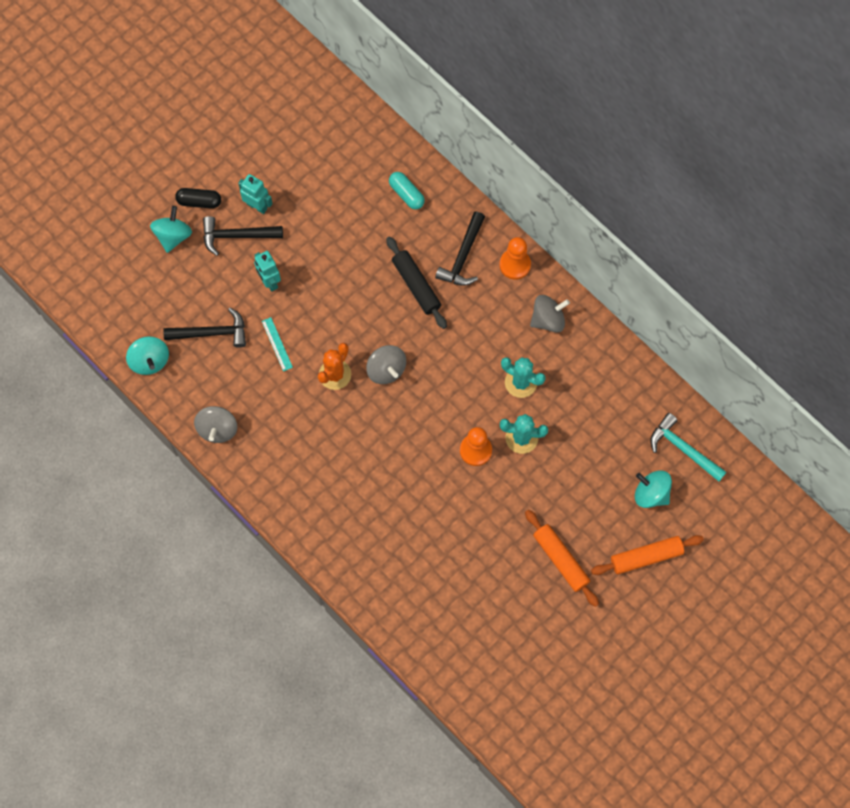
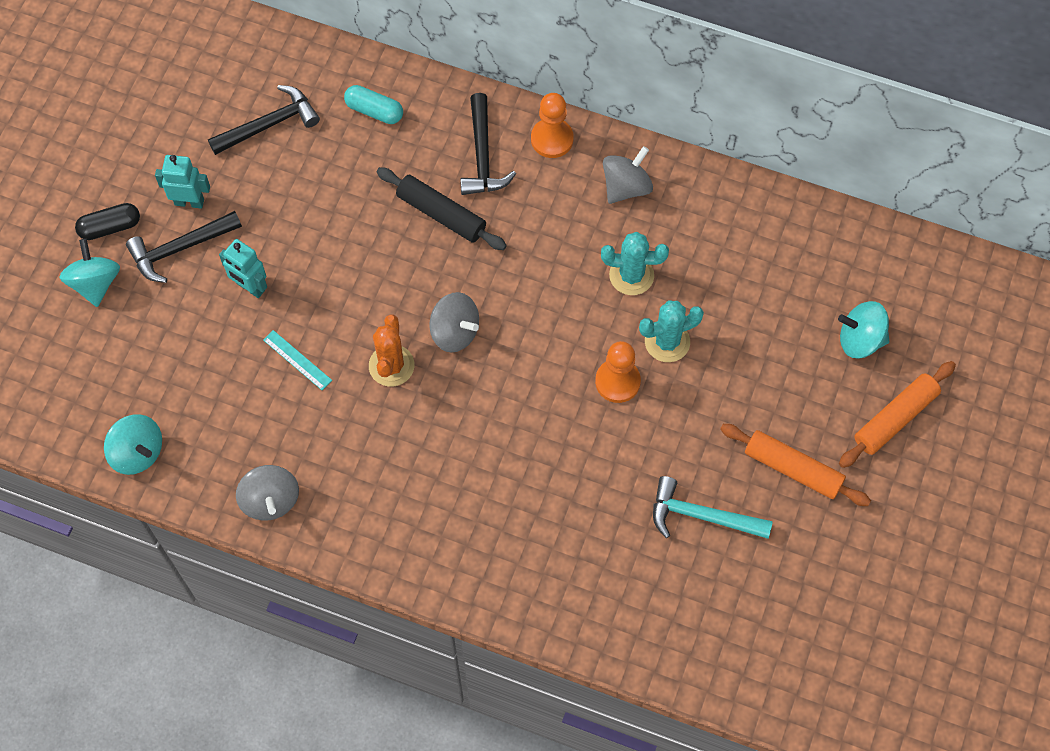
camera: 25 degrees left, 5 degrees down
black hammer [163,308,246,348] -> black hammer moved to [208,85,320,155]
turquoise hammer [650,413,727,482] -> turquoise hammer moved to [653,476,773,539]

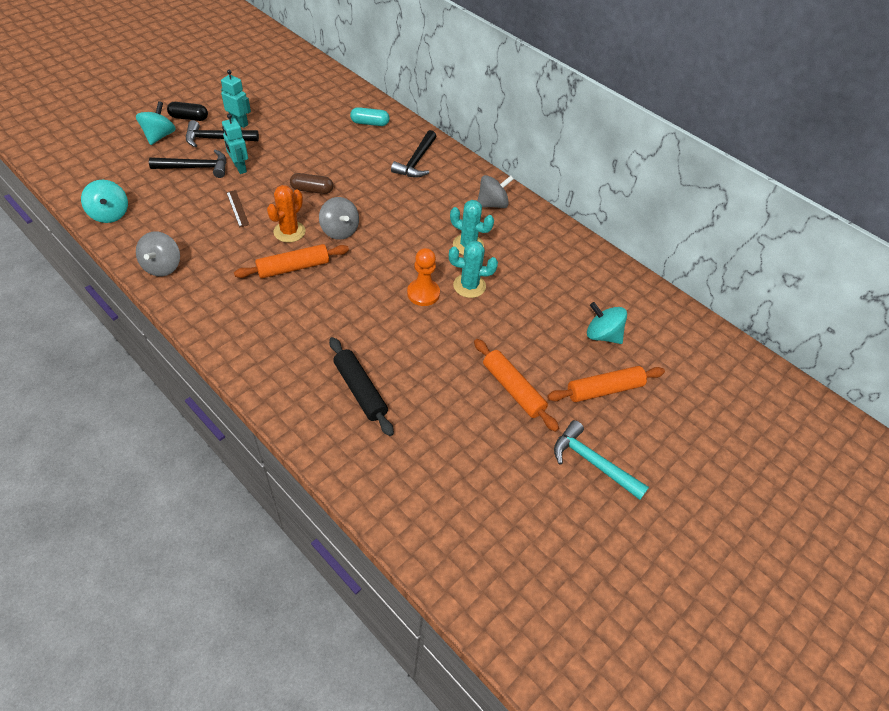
camera: 20 degrees right, 15 degrees down
black hammer [208,85,320,155] -> black hammer moved to [149,150,226,178]
turquoise ruler [263,330,332,390] -> brown ruler [226,190,249,227]
turquoise capsule [344,85,403,124] -> turquoise capsule turned 45 degrees counterclockwise [350,107,389,126]
black rolling pin [377,167,507,250] -> black rolling pin moved to [329,337,394,436]
orange pawn [531,93,574,158] -> none
turquoise hammer [653,476,773,539] -> turquoise hammer moved to [554,420,649,500]
none -> orange rolling pin [234,244,349,278]
none -> brown capsule [290,173,333,194]

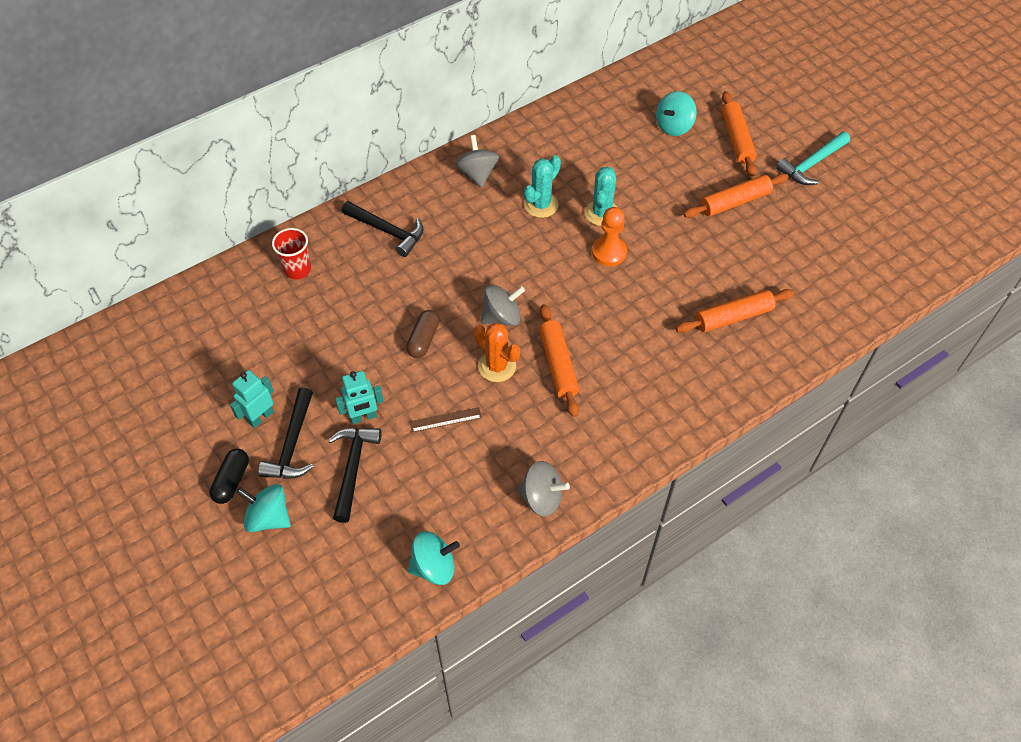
camera: 75 degrees left, 5 degrees up
black rolling pin [329,337,394,436] -> orange rolling pin [676,289,794,333]
turquoise capsule [350,107,389,126] -> red cup [272,228,311,279]

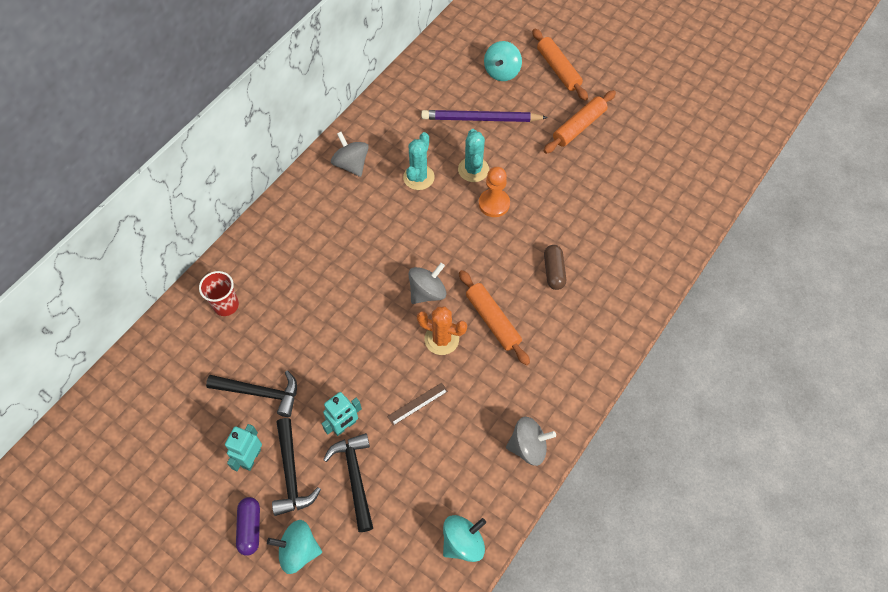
camera: 20 degrees left, 5 degrees up
black capsule [209,449,249,504] -> purple capsule [236,497,260,556]
black hammer [342,201,424,257] -> black hammer moved to [206,371,297,417]
brown capsule [406,310,439,358] -> brown capsule moved to [544,245,566,290]
orange rolling pin [676,289,794,333] -> none
turquoise hammer [776,131,850,185] -> none
none -> purple pencil [421,110,548,122]

